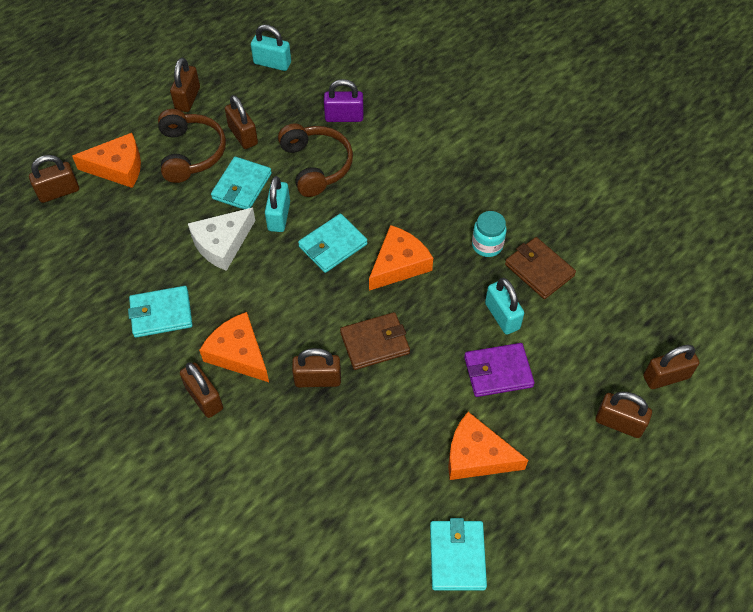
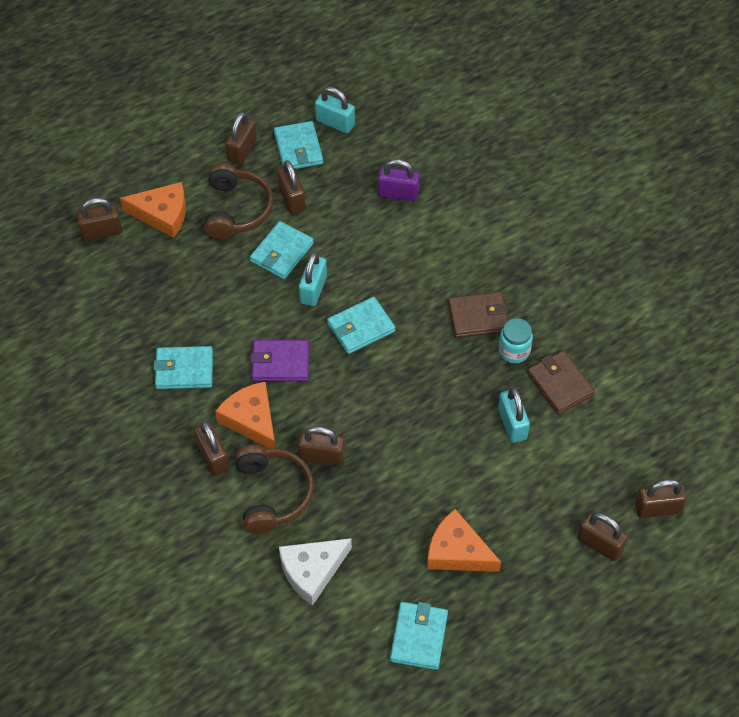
camera: 10 degrees right, 0 degrees up
white cheese [188,207,255,271] -> white cheese moved to [279,538,352,606]
brown headphones [278,123,353,197] -> brown headphones moved to [235,445,314,534]
brown wallet [340,312,410,370] -> brown wallet moved to [448,292,508,338]
orange cheese [369,225,433,291] -> none
purple wallet [464,343,535,397] -> purple wallet moved to [250,340,309,381]
none -> turquoise wallet [274,121,323,169]

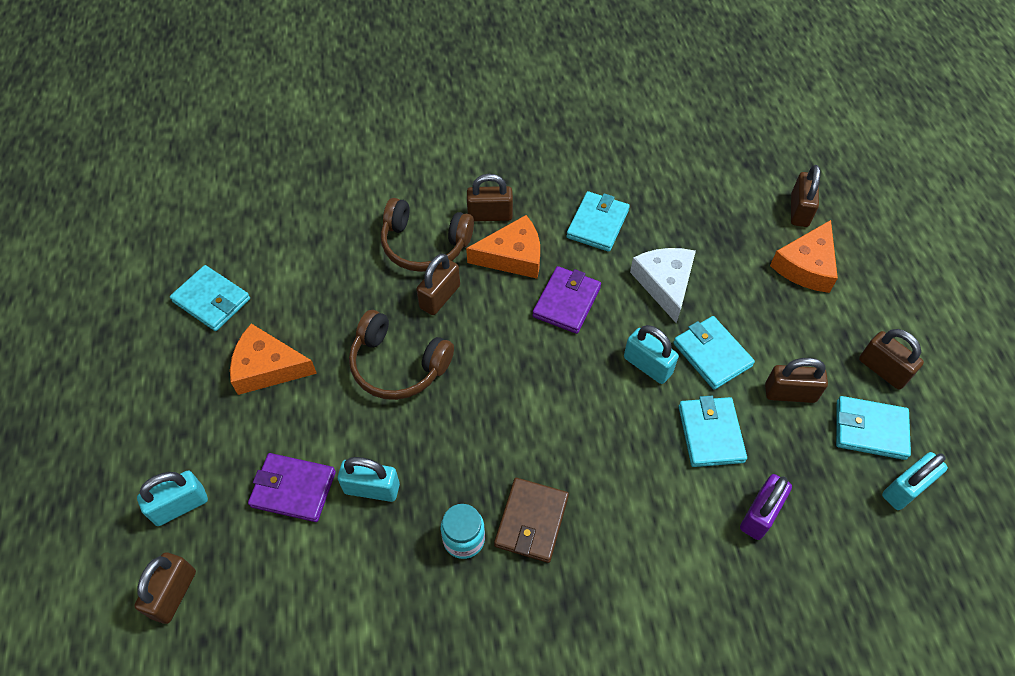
camera: 115 degrees right, 0 degrees up
brown headphones [204,163,274,240] -> brown headphones moved to [349,310,454,400]
white cheese [279,538,352,606] -> white cheese moved to [630,248,696,323]
turquoise wallet [327,297,395,354] -> turquoise wallet moved to [679,396,747,467]
orange cheese [427,509,501,572] -> orange cheese turned 135 degrees counterclockwise [230,324,317,395]
brown wallet [527,350,595,414] -> none
brown padlock [577,513,628,561] -> turquoise padlock [137,471,208,526]
none -> purple wallet [248,453,336,522]

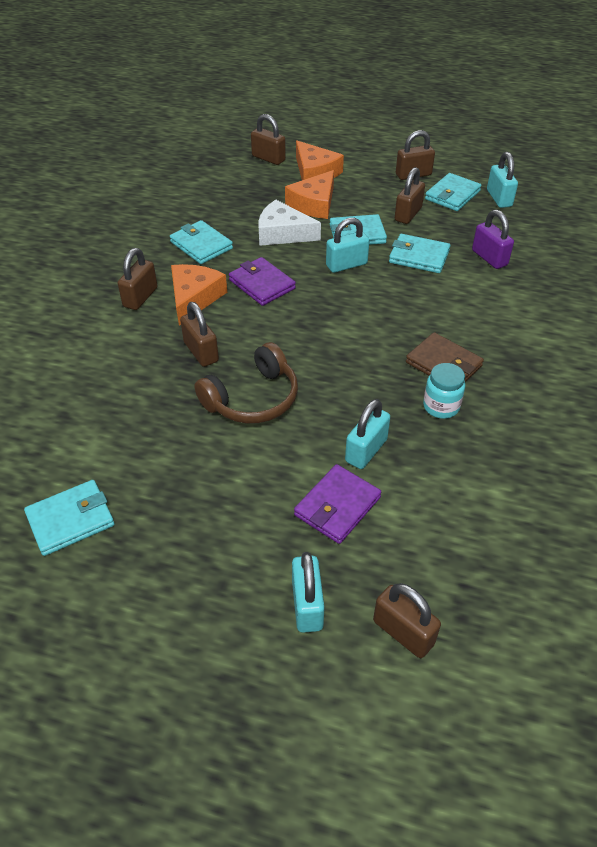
camera: 65 degrees left, 10 degrees down
orange cheese [230,324,317,395] -> orange cheese moved to [285,170,334,219]
brown headphones [381,198,474,272] -> none

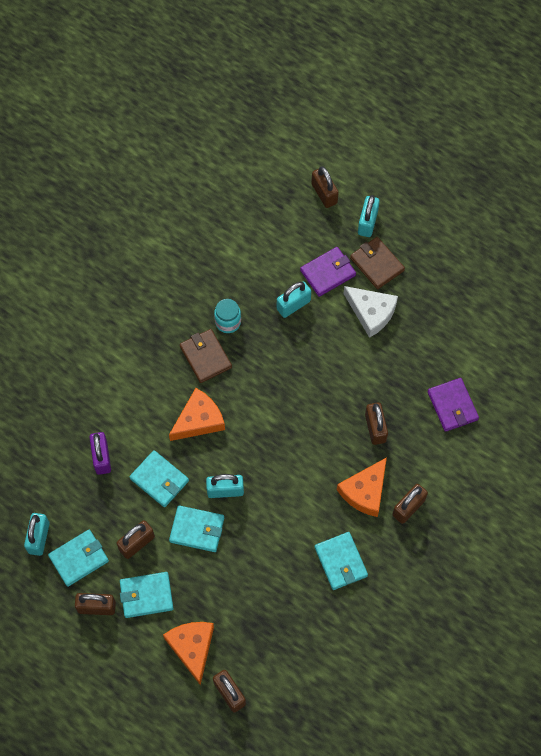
camera: 160 degrees left, 20 degrees up
turquoise wallet [24,480,115,556] -> turquoise wallet moved to [120,572,174,618]
brown headphones [194,342,298,424] -> none
purple wallet [229,257,296,306] -> purple wallet moved to [427,378,479,432]
white cheese [258,200,321,246] -> white cheese moved to [343,286,398,338]
orange cheese [285,170,334,219] -> orange cheese moved to [169,388,225,441]
none -> brown wallet [350,237,405,289]

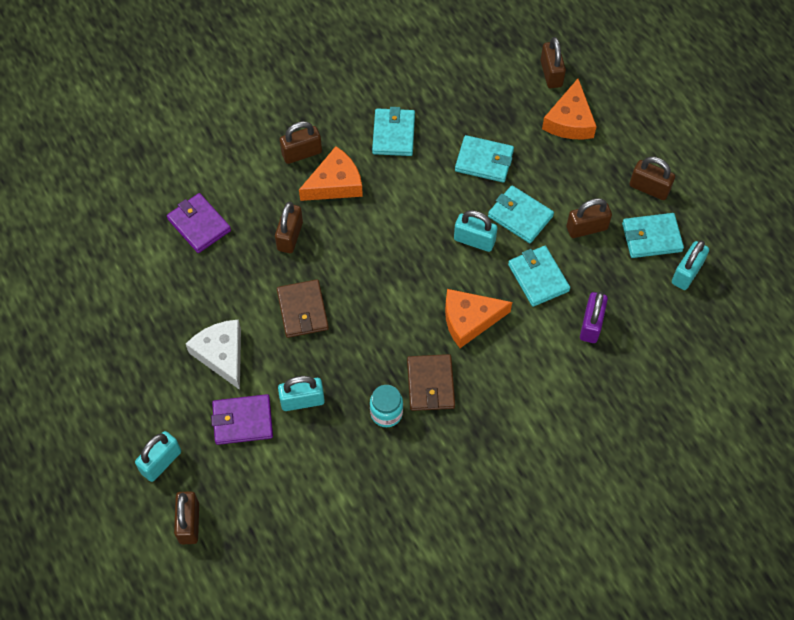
camera: 155 degrees left, 5 degrees down
turquoise wallet [120,572,174,618] -> turquoise wallet moved to [455,135,514,182]
brown wallet [350,237,405,289] -> brown wallet moved to [277,279,329,338]
purple wallet [427,378,479,432] -> purple wallet turned 45 degrees counterclockwise [167,193,231,253]

